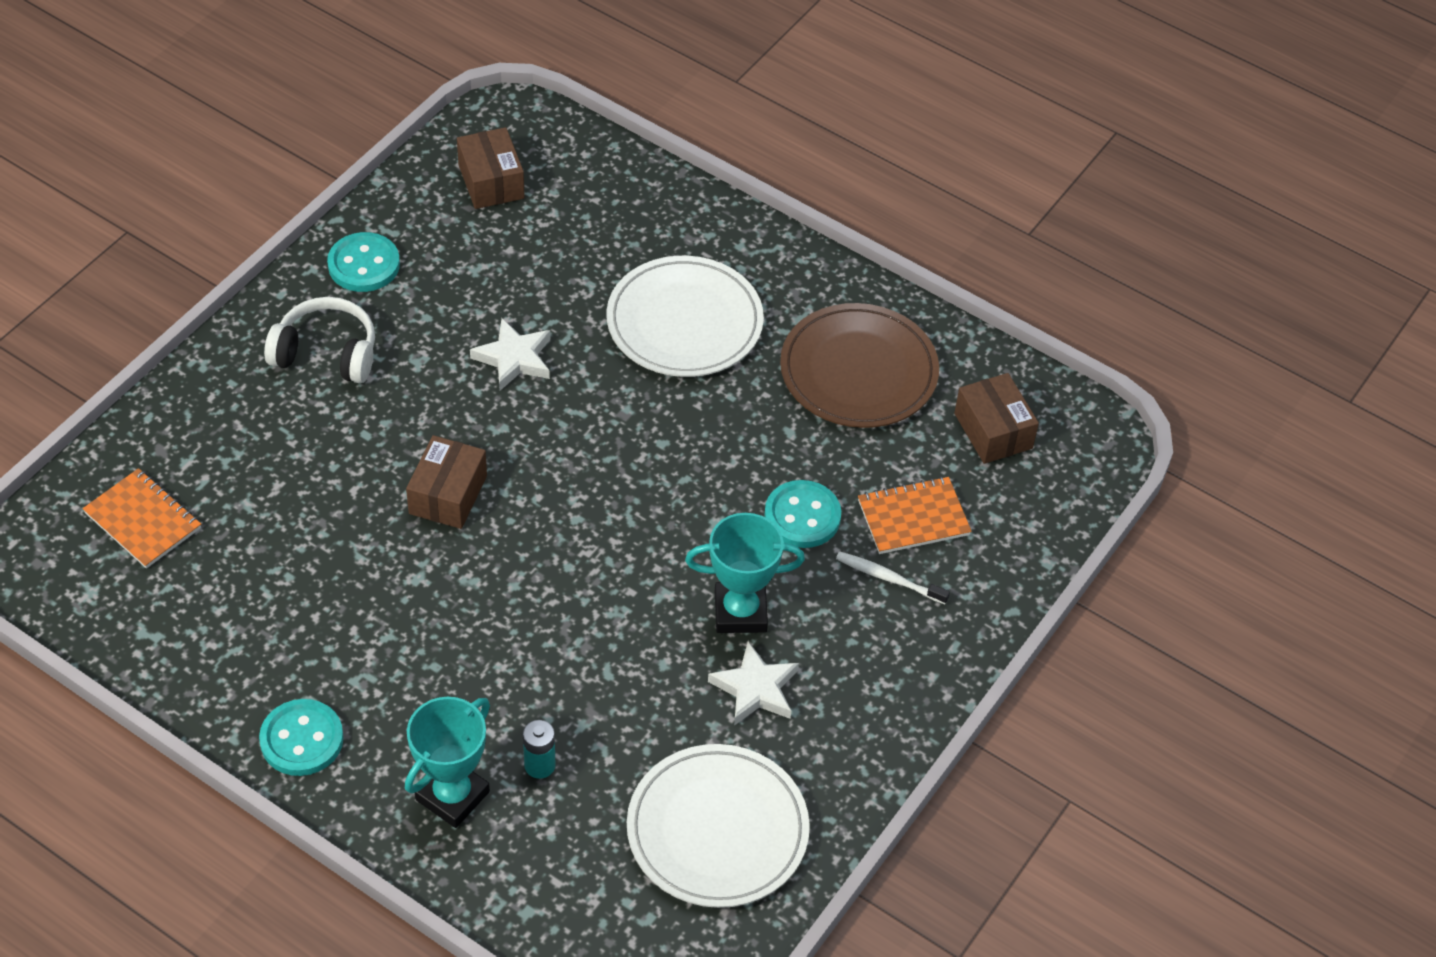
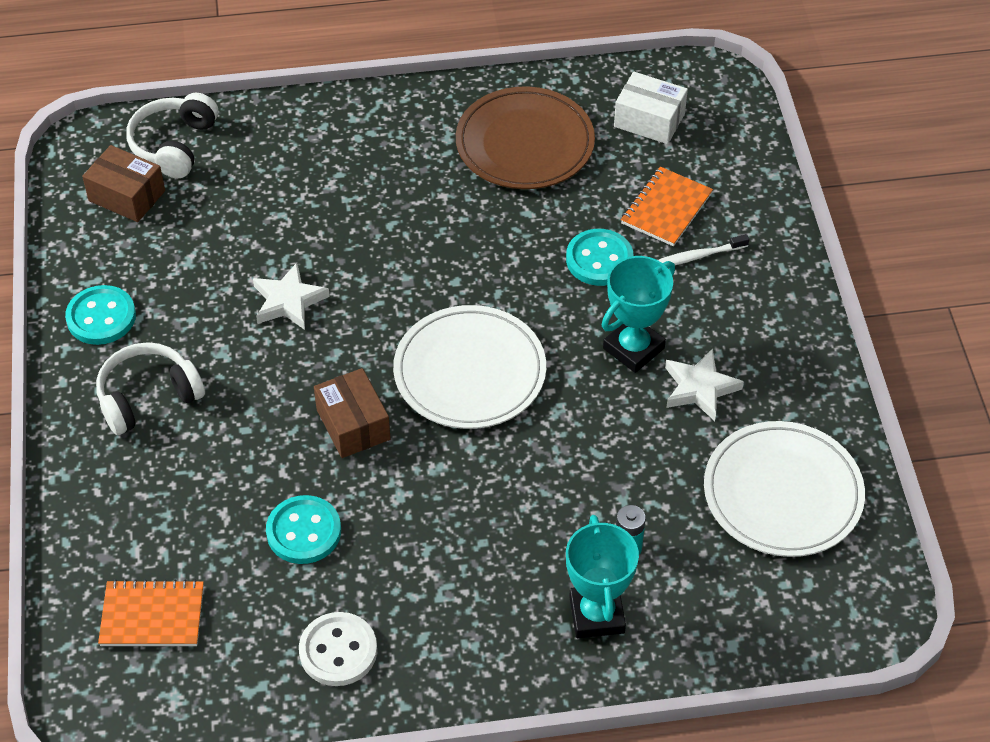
camera: 40 degrees left, 0 degrees up
turquoise button [259,699,344,776] -> turquoise button moved to [266,495,341,564]
white plate [606,256,764,377] -> white plate moved to [393,305,546,429]
brown box [954,373,1039,464] -> white box [614,72,688,144]
none -> white headphones [126,93,218,178]
none -> white button [299,612,377,686]

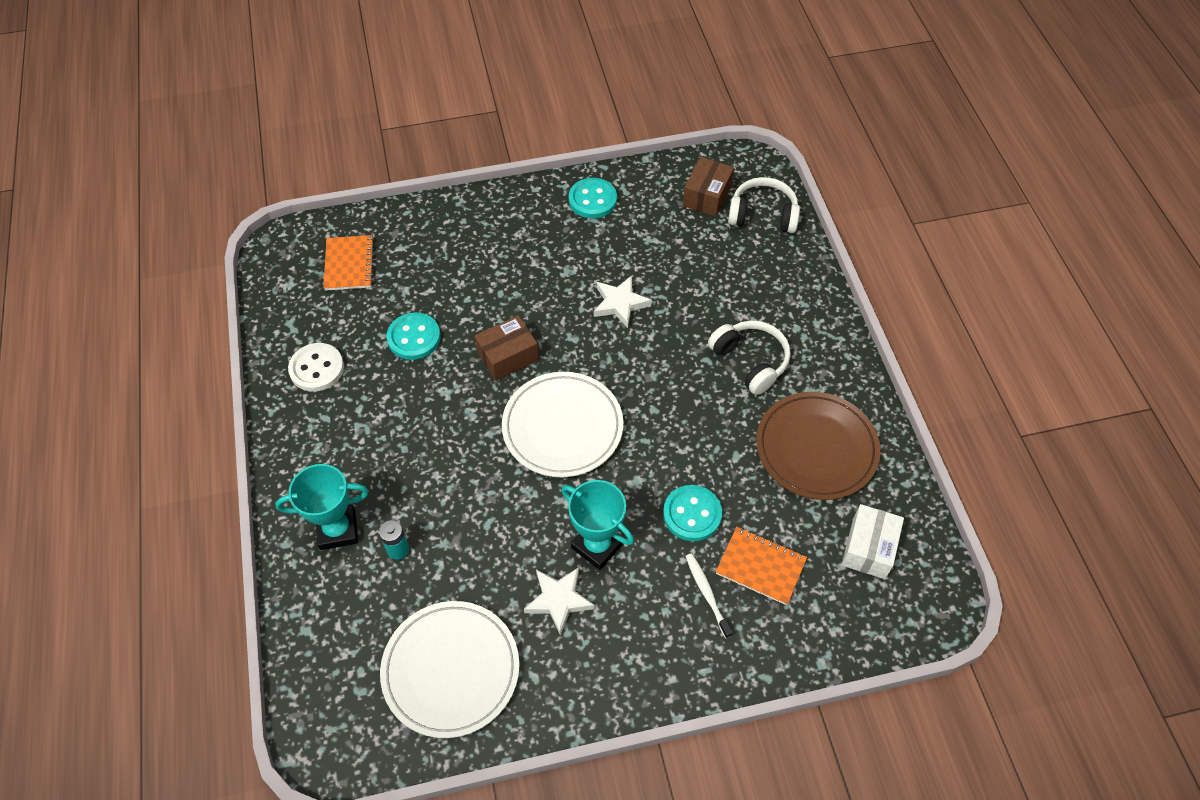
camera: 85 degrees right, 5 degrees up
white headphones [96,342,205,435] -> white headphones moved to [708,321,791,395]

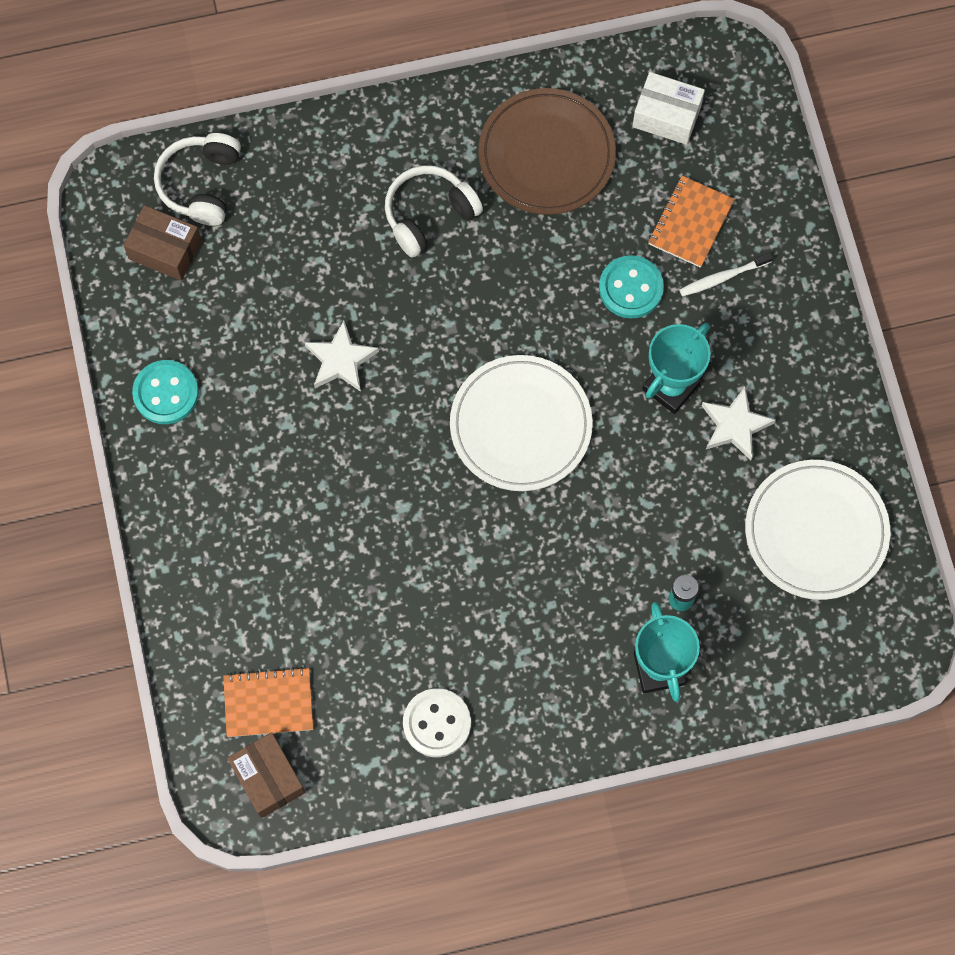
camera: 90 degrees left, 15 degrees up
turquoise button [387,312,441,360] -> none
brown box [474,315,539,381] -> brown box moved to [227,732,305,818]

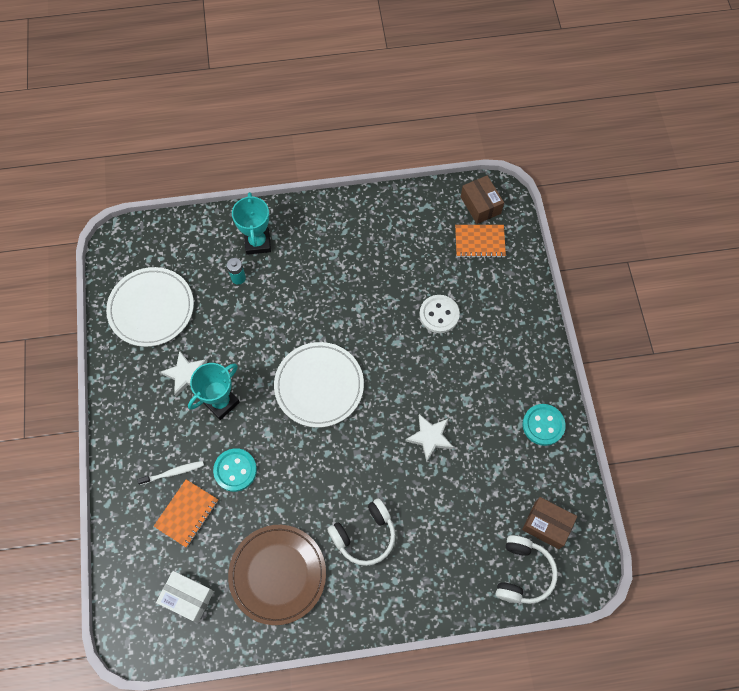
camera: 175 degrees left, 5 degrees down
white button [403,688,471,757] -> white button moved to [419,295,460,333]

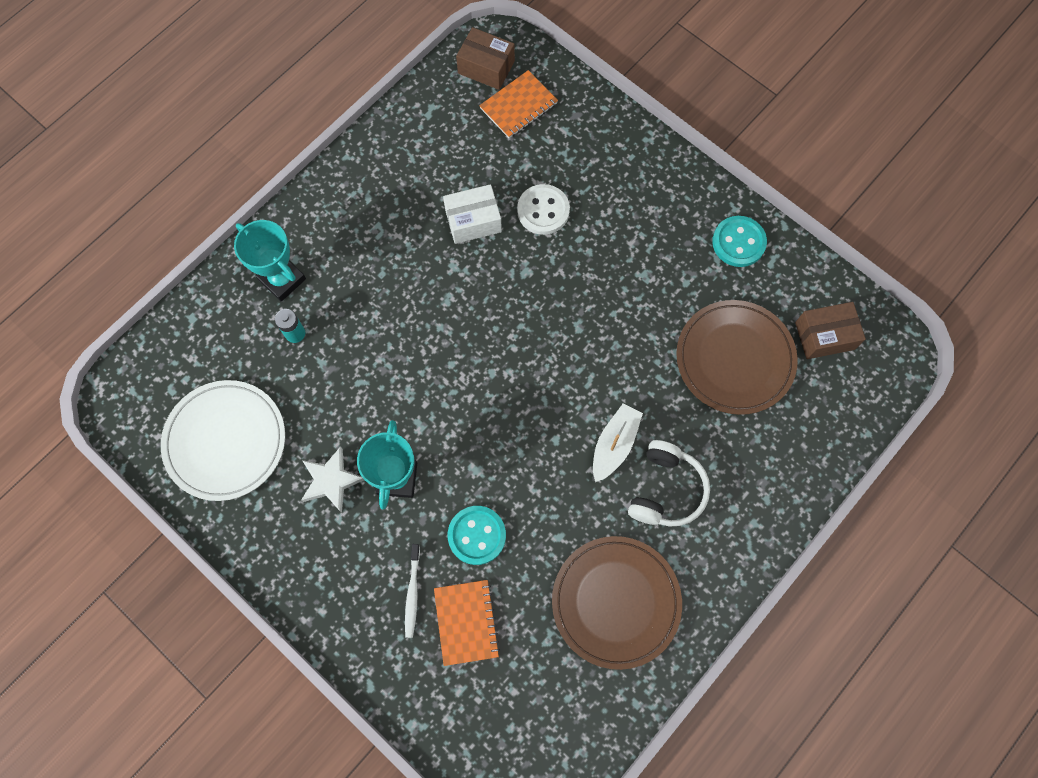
camera: 40 degrees left, 5 degrees up
white toothbrush [137,461,204,485] -> white toothbrush turned 150 degrees clockwise [405,544,420,638]
white box [156,571,214,623] -> white box moved to [443,184,502,244]
white plate [274,342,364,428] -> none
white star [406,414,454,461] -> none
white headphones [496,535,558,604] -> none
none -> white boat [593,403,643,482]
none -> brown plate [676,300,798,415]

